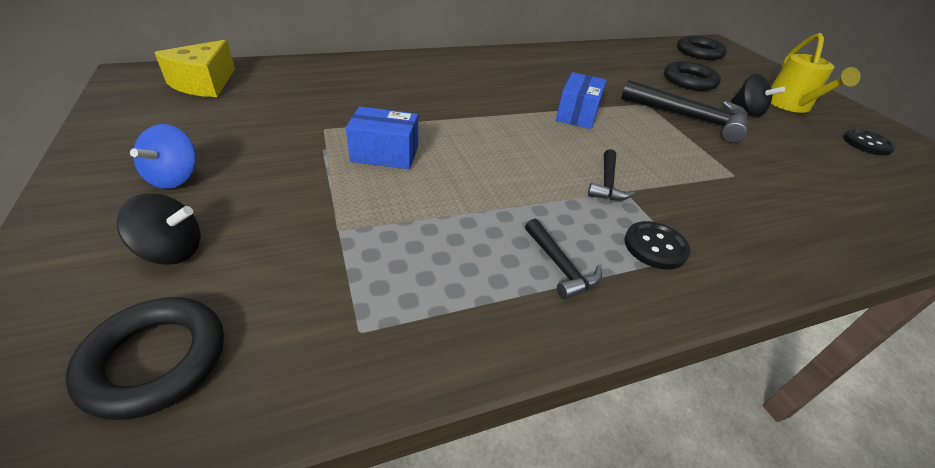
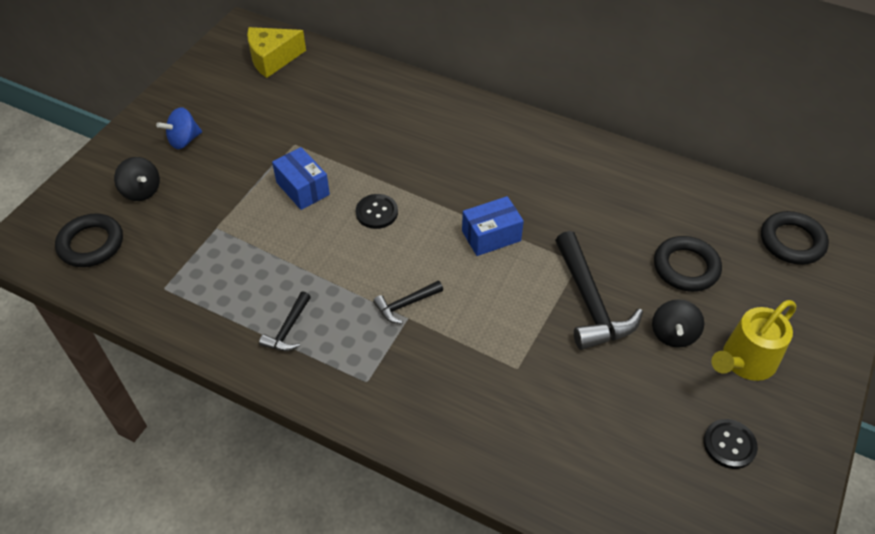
camera: 50 degrees right, 10 degrees up
black button [624,221,691,270] -> black button moved to [356,194,398,229]

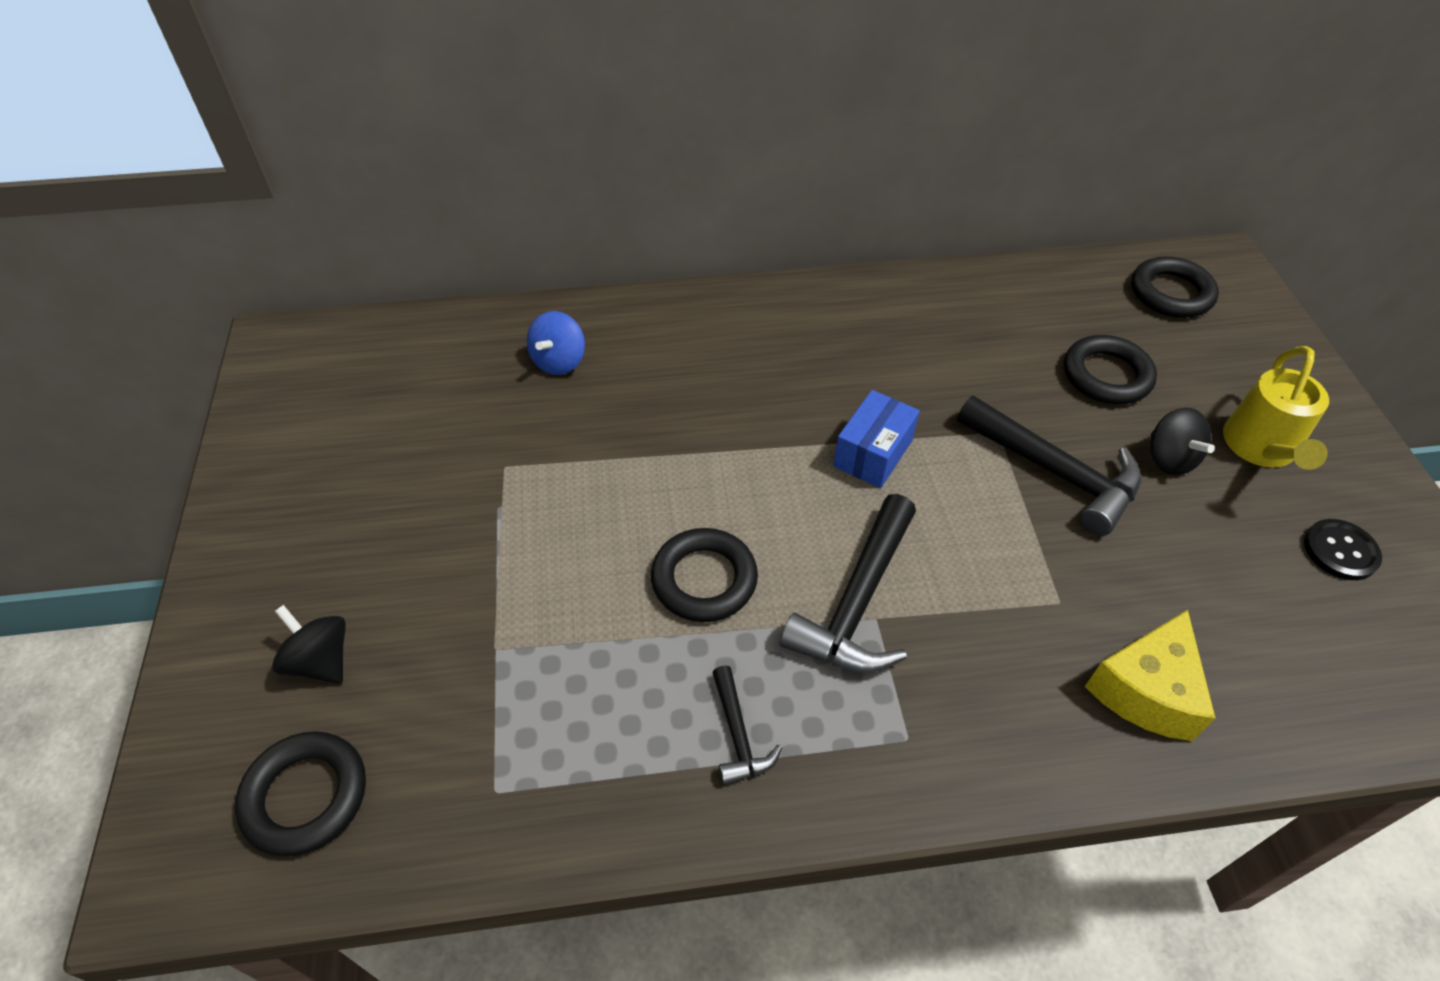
camera: 35 degrees left, 0 degrees up
black spinning top [114,157,160,201] -> black spinning top turned 150 degrees counterclockwise [272,605,346,684]
blue spinning top [156,107,202,149] -> blue spinning top moved to [527,311,585,375]
yellow cheese [247,27,306,78] -> yellow cheese moved to [1085,610,1216,741]
blue box [272,147,330,210] -> none
black button [356,194,398,229] -> none
black hammer [373,281,443,324] -> black hammer [780,494,916,673], size x1.93
none -> black ring [651,528,758,622]

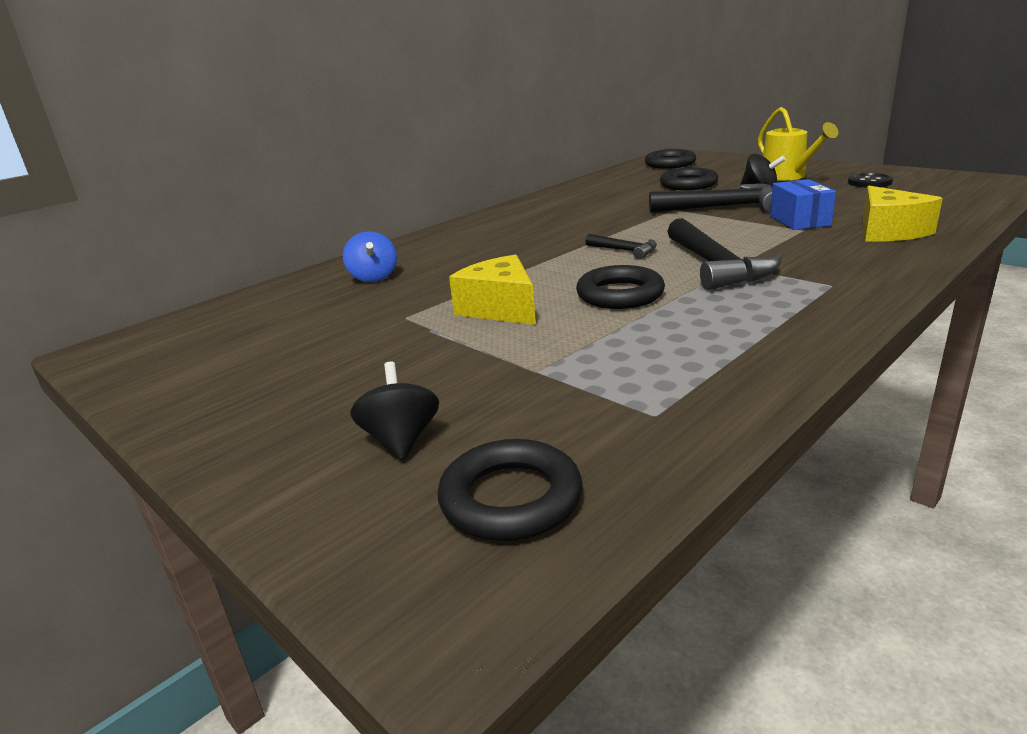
camera: 35 degrees left, 25 degrees down
black spinning top [272,605,346,684] -> black spinning top turned 75 degrees clockwise [350,362,439,461]
black hammer [712,665,782,785] -> black hammer moved to [585,234,657,260]
blue box [833,390,920,488] -> blue box moved to [770,179,836,230]
none -> yellow cheese [449,255,536,325]

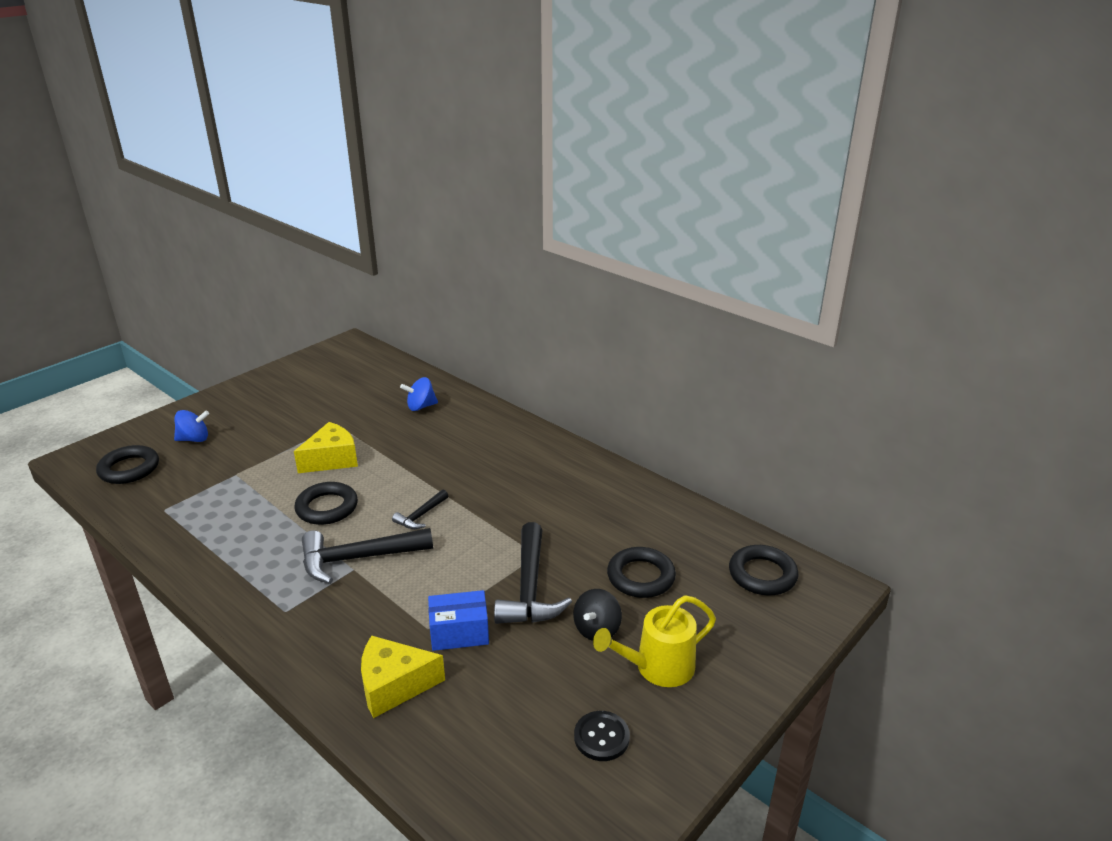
camera: 85 degrees right, 5 degrees up
black spinning top [350,362,439,461] -> blue spinning top [174,410,209,442]

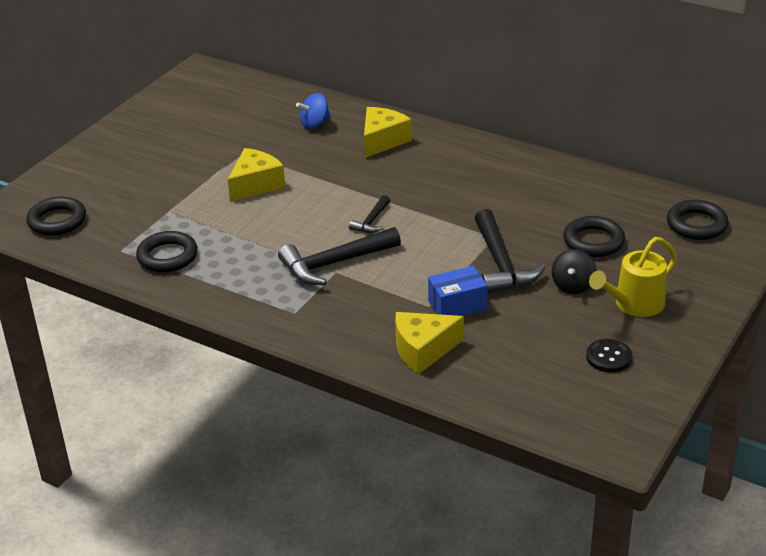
camera: 10 degrees left, 5 degrees up
blue spinning top [174,410,209,442] -> none
black ring [294,482,358,525] -> black ring moved to [136,231,198,272]
none -> yellow cheese [364,107,412,158]

